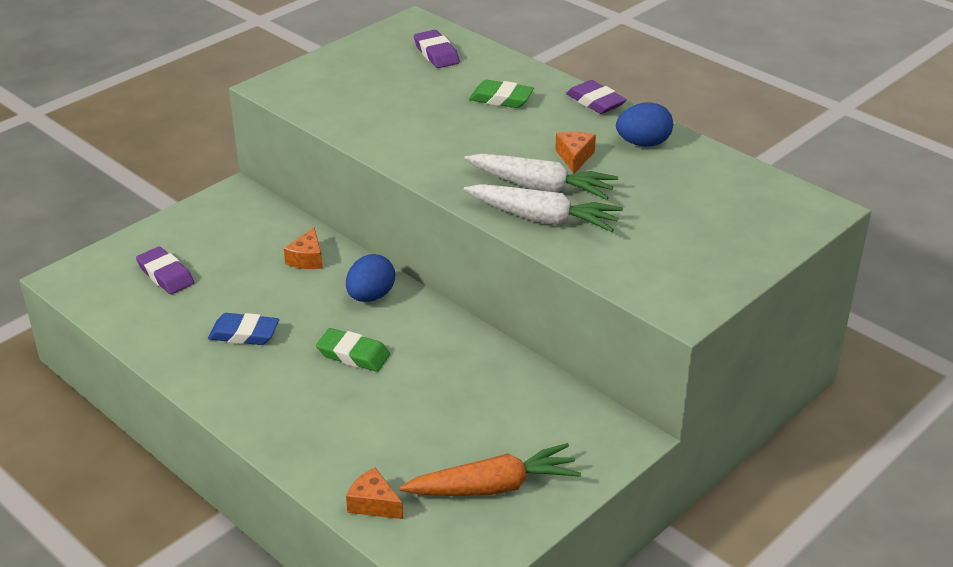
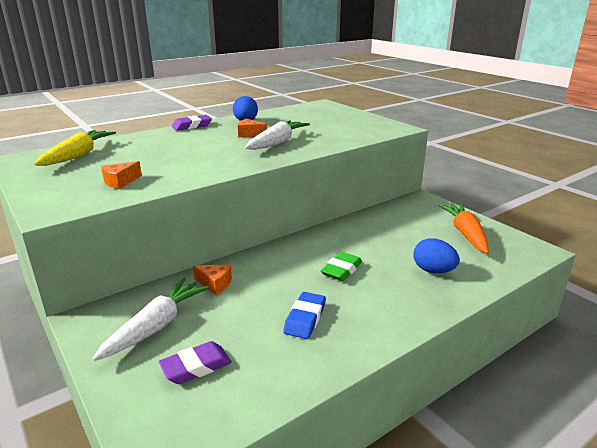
camera: 80 degrees left, 10 degrees down
blue egg [346,254,395,302] -> blue egg moved to [414,238,460,273]
orange cheese [346,468,403,519] -> orange cheese moved to [101,161,142,189]
purple eraser [414,30,460,68] -> yellow carrot [34,130,116,166]
white carrot [463,184,623,232] -> white carrot moved to [92,278,209,361]
green eraser [469,80,534,108] -> none

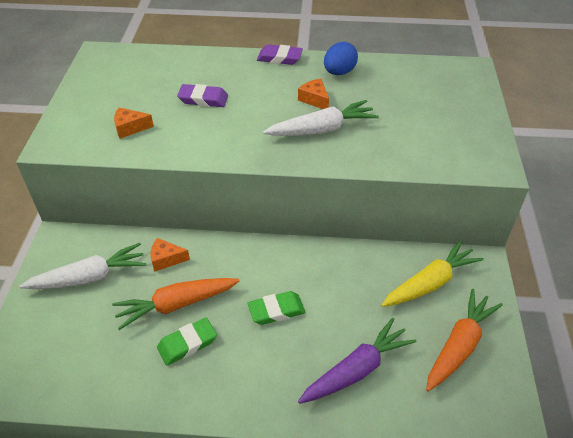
camera: 40 degrees right, 20 degrees up
yellow carrot [34,130,116,166] -> yellow carrot moved to [381,240,484,307]
purple eraser [159,341,232,384] -> purple eraser moved to [177,84,228,107]
orange cheese [193,264,232,295] -> orange cheese turned 120 degrees clockwise [151,238,190,272]
blue eraser [283,292,326,339] -> green eraser [157,317,217,366]
blue egg [414,238,460,273] -> purple carrot [298,318,416,404]
none -> orange carrot [112,278,239,330]

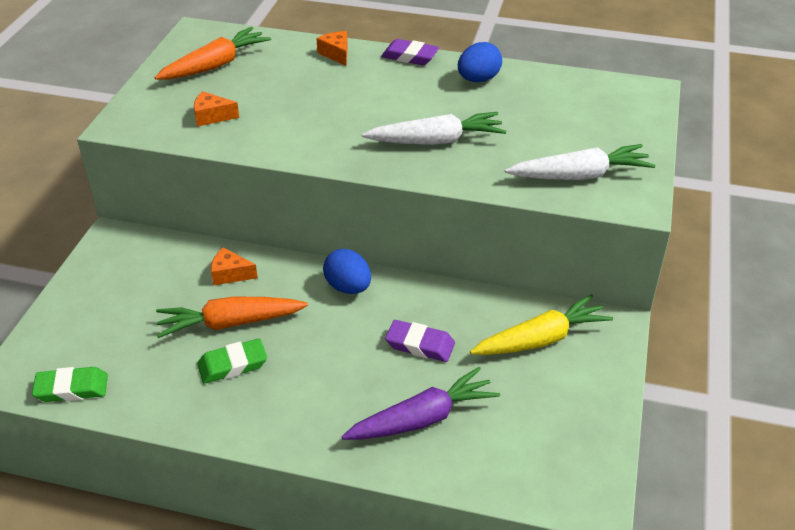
camera: 10 degrees right, 5 degrees down
white carrot [19,243,146,289] -> white carrot moved to [505,144,655,180]
purple eraser [177,84,228,107] -> purple eraser moved to [385,320,455,362]
green eraser [248,291,306,325] -> green eraser moved to [32,367,108,402]
orange cheese [298,79,329,109] -> orange cheese moved to [316,31,348,66]
orange carrot [426,289,503,392] -> orange carrot moved to [155,27,271,80]
none -> blue egg [323,249,371,294]

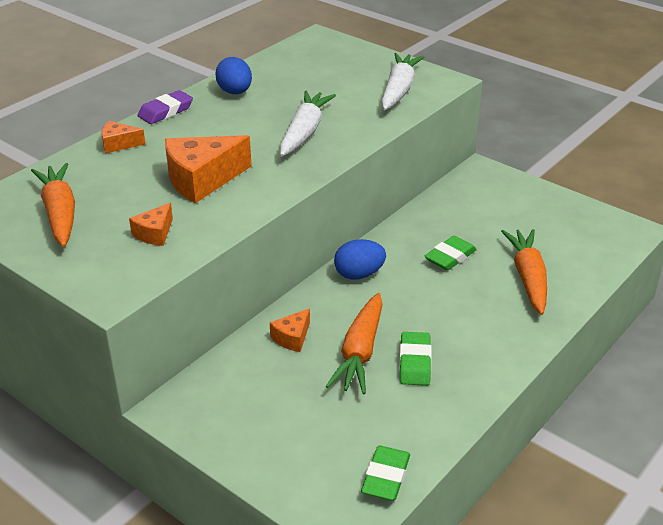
camera: 65 degrees left, 5 degrees down
purple carrot [342,367,500,440] -> orange carrot [501,229,547,315]
purple eraser [385,320,455,362] -> green eraser [424,236,477,270]
yellow carrot [470,294,613,355] -> none
none -> orange cheese [165,135,252,203]

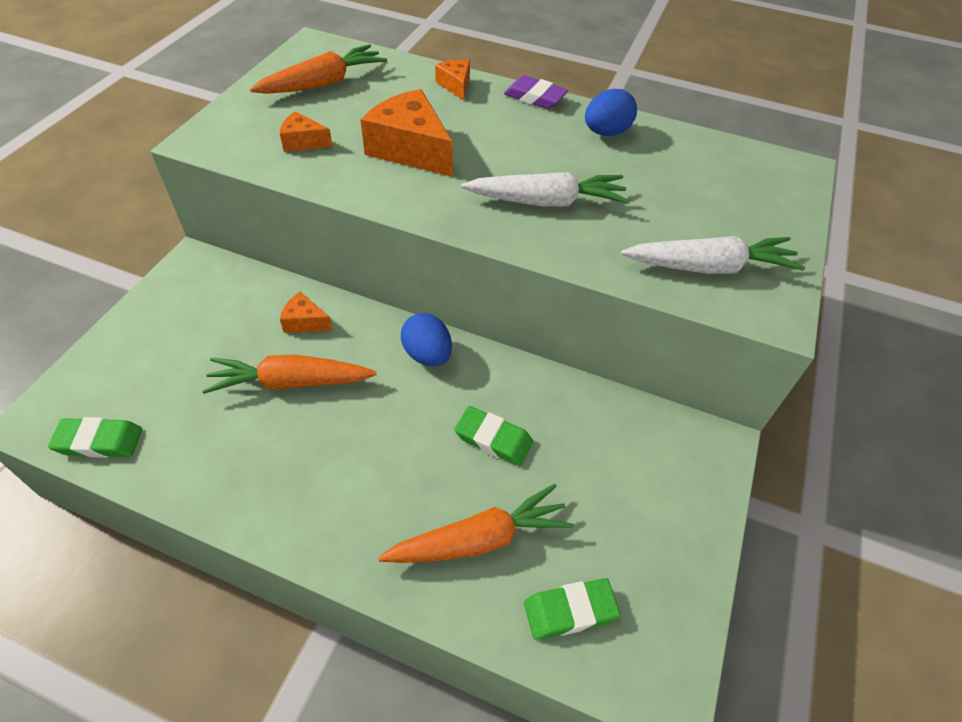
camera: 70 degrees right, 15 degrees up
green eraser [399,332,432,386] -> green eraser moved to [524,578,620,640]

